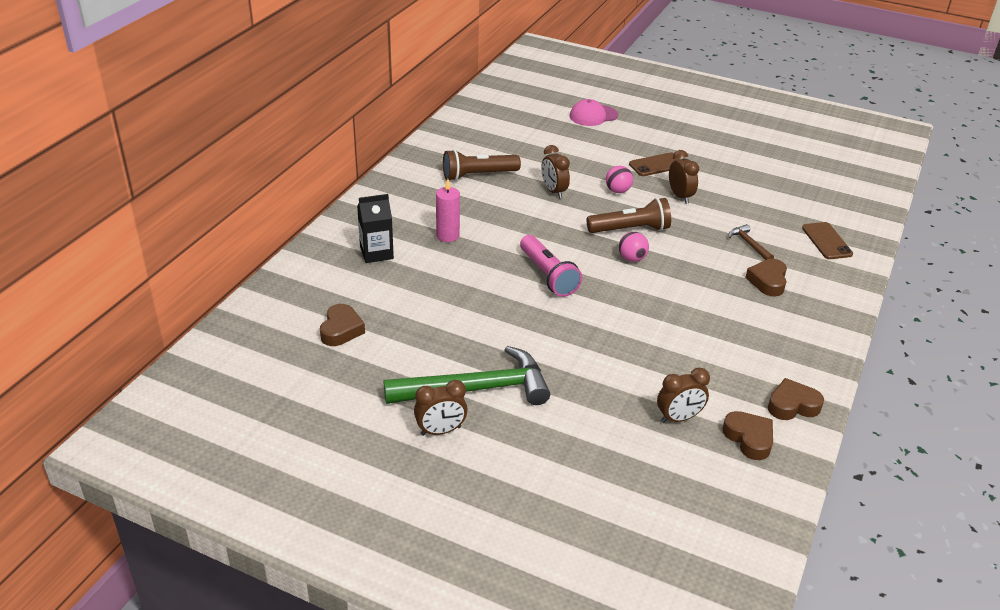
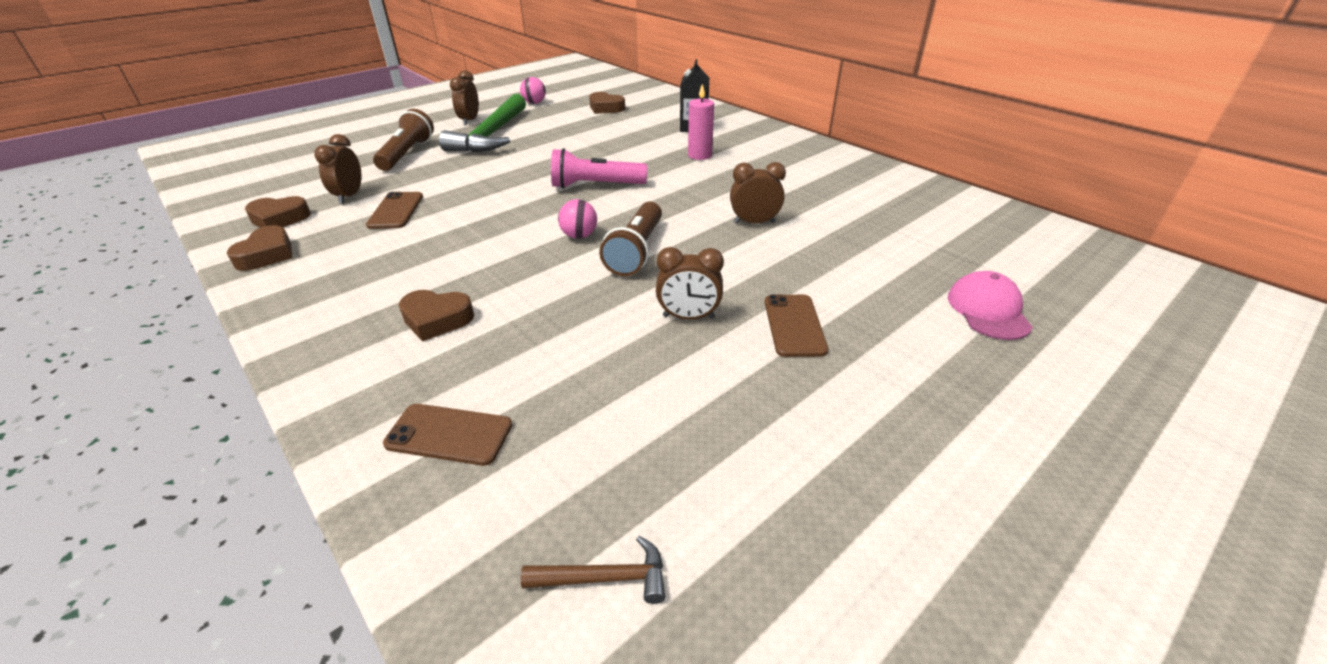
camera: 115 degrees right, 0 degrees up
brown flashlight [443,149,521,181] -> brown flashlight moved to [373,109,434,171]
pink ball [606,166,633,193] -> pink ball moved to [520,77,546,104]
brown hammer [729,224,774,260] -> brown hammer moved to [521,536,665,604]
brown heart [745,259,787,297] -> brown heart turned 150 degrees clockwise [399,290,474,341]
none -> brown phone [366,192,423,229]

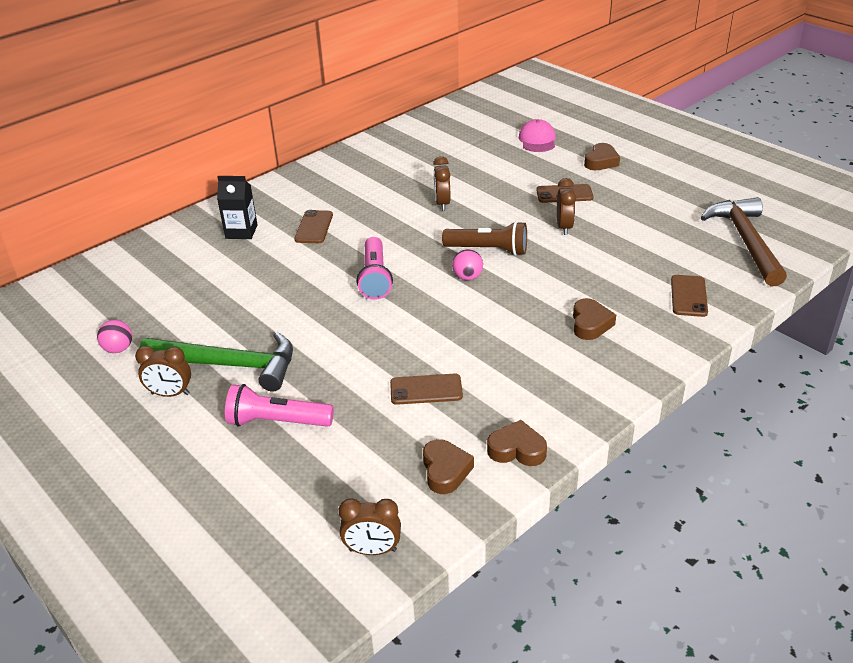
camera: 90 degrees left, 0 degrees up
brown clock [314,134,362,204] -> brown clock moved to [339,498,401,555]
brown flashlight [373,109,434,171] -> pink flashlight [225,384,334,427]
brown hammer [521,536,665,604] -> brown hammer [700,197,787,286], size x2.33
brown heart [589,92,625,114] -> brown heart moved to [584,143,620,170]
pink candle [688,84,714,160] -> brown phone [294,210,333,243]
pink cap [948,271,1033,340] -> pink cap turned 90 degrees clockwise [519,119,556,152]

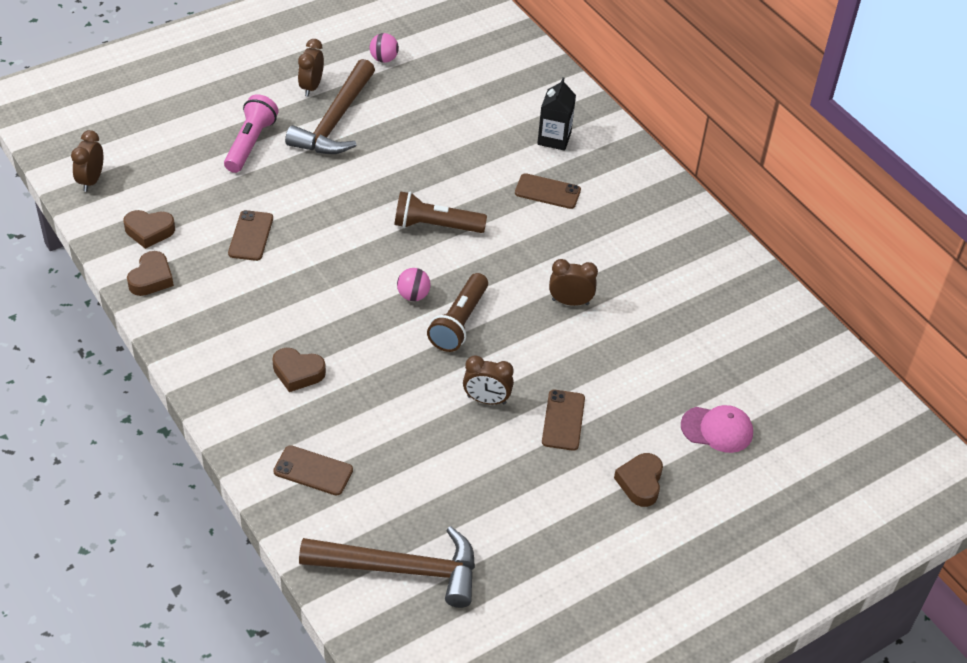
camera: 95 degrees right, 10 degrees up
green hammer [140,332,293,391] -> brown hammer [285,59,375,154]
pink flashlight [356,237,393,300] -> brown flashlight [394,191,487,233]
brown heart [584,143,620,170] -> brown heart turned 60 degrees clockwise [614,453,663,507]

